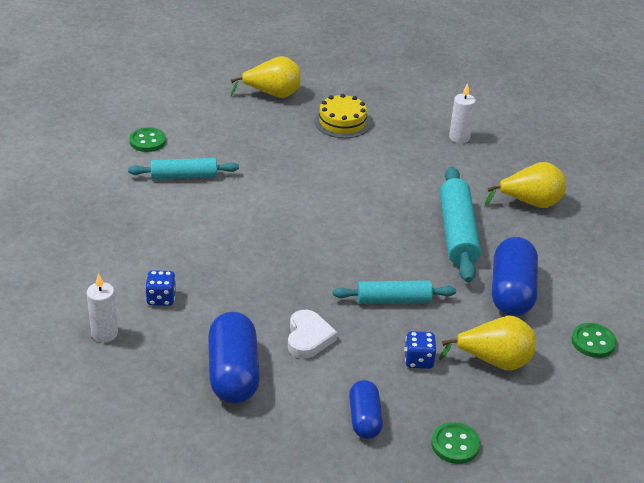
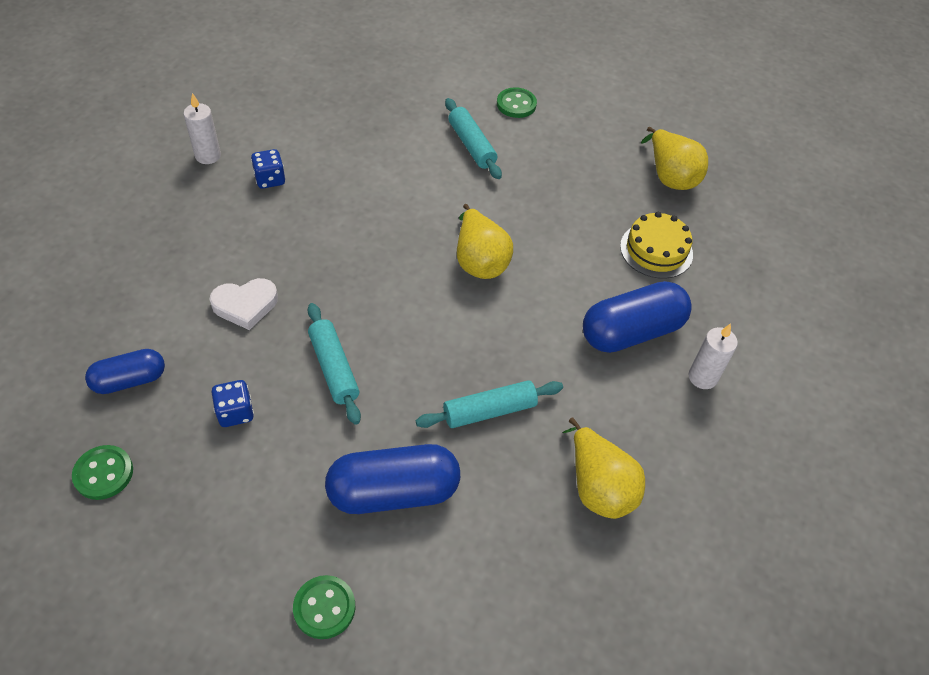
camera: 70 degrees right, 15 degrees up
blue capsule [208,312,260,404] -> blue capsule moved to [583,281,692,353]
yellow pear [439,316,536,371] -> yellow pear moved to [457,204,513,279]
turquoise rolling pin [440,166,481,283] -> turquoise rolling pin [416,380,563,428], size x0.65

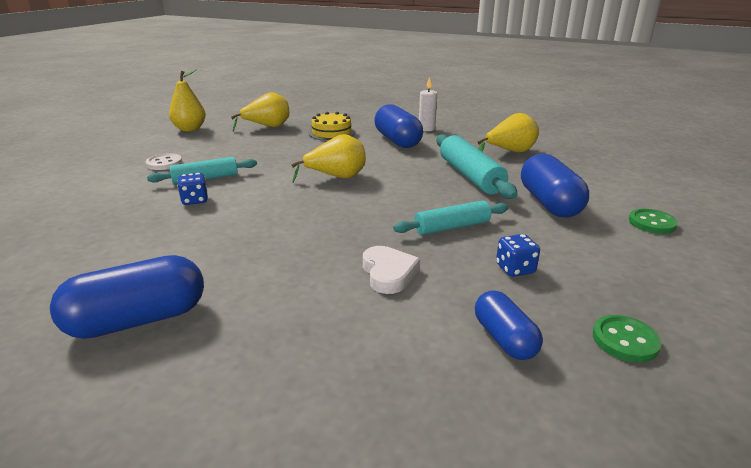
camera: 85 degrees left, 25 degrees down
white candle [184,93,221,164] -> blue capsule [50,255,204,339]
blue dice [251,149,285,189] -> blue dice moved to [177,173,208,205]
turquoise rolling pin [416,380,563,428] -> turquoise rolling pin [436,134,518,199], size x1.54
green button [497,87,537,118] -> white button [145,153,182,170]
none -> yellow pear [169,69,206,131]

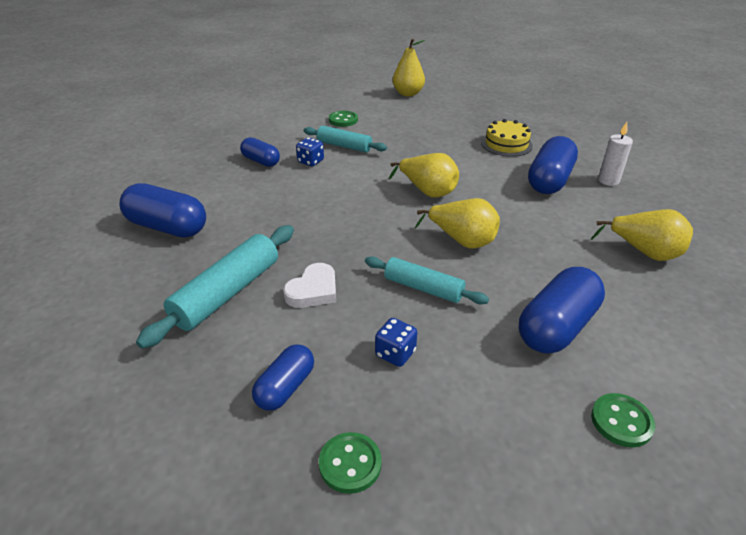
camera: 50 degrees right, 10 degrees up
white button [145,153,182,170] -> green button [329,111,358,127]
yellow pear [231,92,289,131] -> yellow pear moved to [415,198,500,249]
turquoise rolling pin [436,134,518,199] -> turquoise rolling pin moved to [136,225,294,349]
none -> blue capsule [240,137,280,167]

